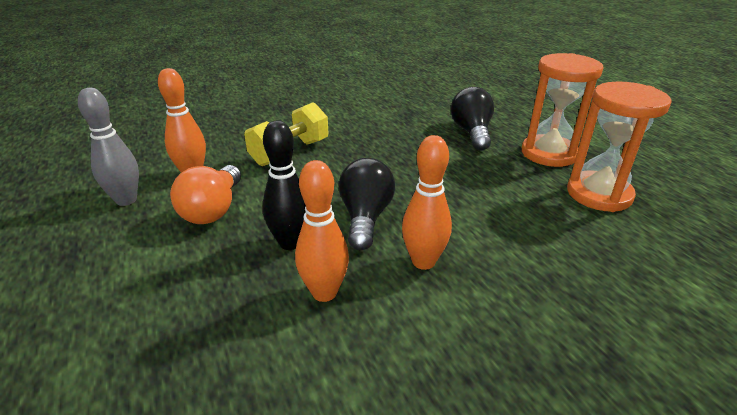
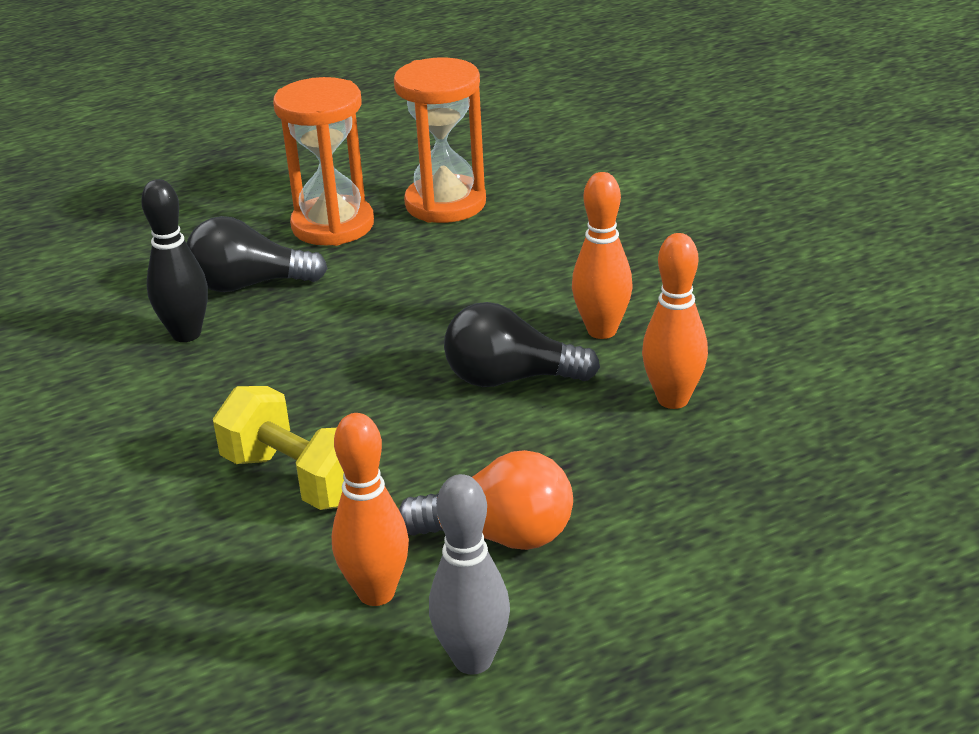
camera: 90 degrees left, 0 degrees up
black bowling pin [263,120,306,250] -> black bowling pin moved to [141,179,208,342]

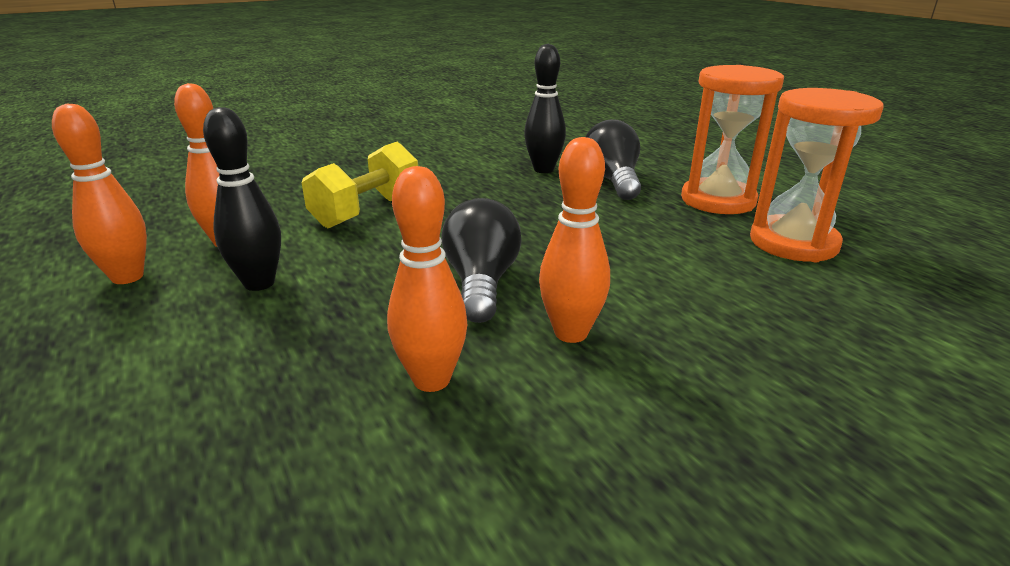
camera: 85 degrees right, 5 degrees down
orange light bulb [399,450,573,550] -> black bowling pin [203,107,281,291]
grey bowling pin [429,474,510,675] -> orange bowling pin [52,103,147,284]

